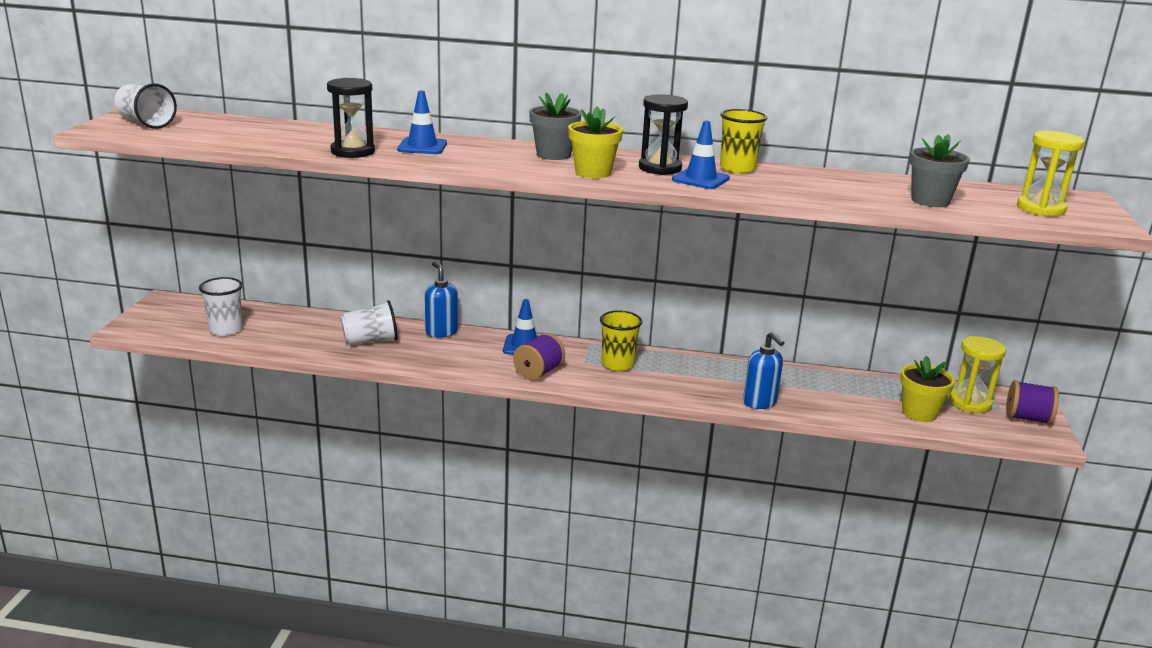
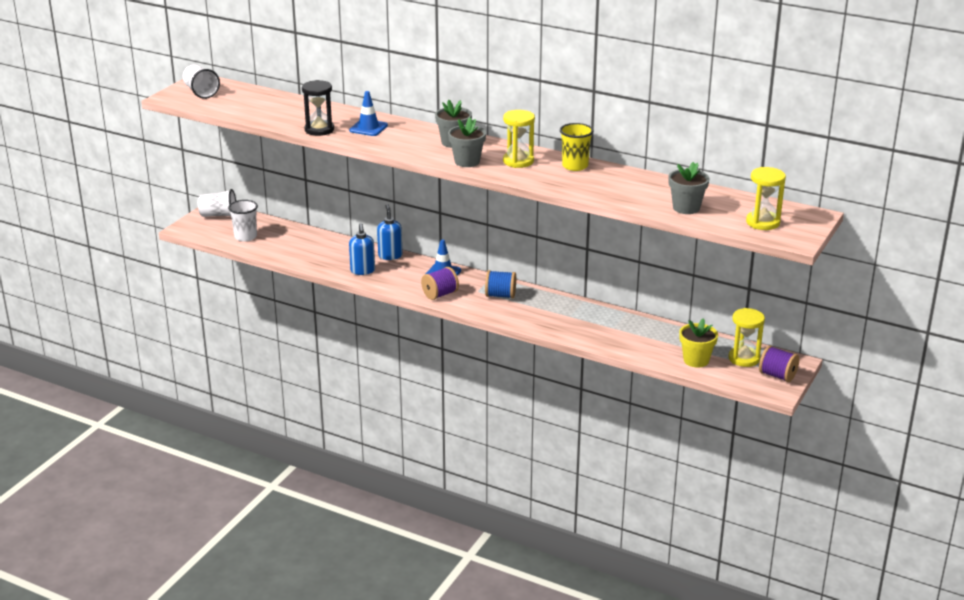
camera: 20 degrees right, 5 degrees up
white cup [341,300,398,345] -> white cup moved to [198,189,236,217]
yellow flower pot [568,106,623,178] -> grey flower pot [448,118,486,167]
yellow cup [600,310,642,371] -> blue spool [485,270,516,299]
black hourglass [639,94,688,175] -> yellow hourglass [503,110,535,168]
blue traffic cone [672,121,730,189] -> none
blue soap dispenser [743,332,784,409] -> blue soap dispenser moved to [349,223,375,275]

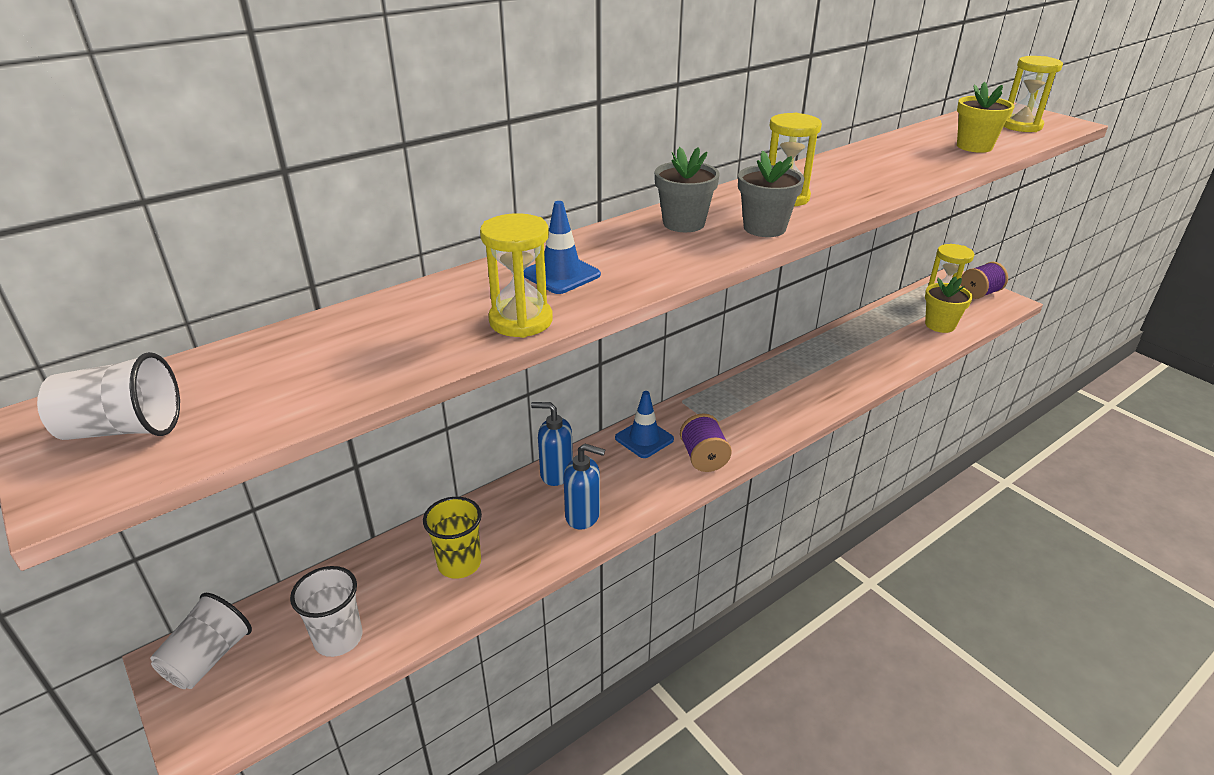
camera: 65 degrees left, 5 degrees up
black hourglass [302,80,334,136] -> yellow hourglass [480,213,553,338]
blue spool [485,270,516,299] -> none
yellow cup [560,123,593,171] -> yellow cup moved to [423,497,482,579]
grey flower pot [669,162,709,214] -> yellow flower pot [957,82,1015,153]

